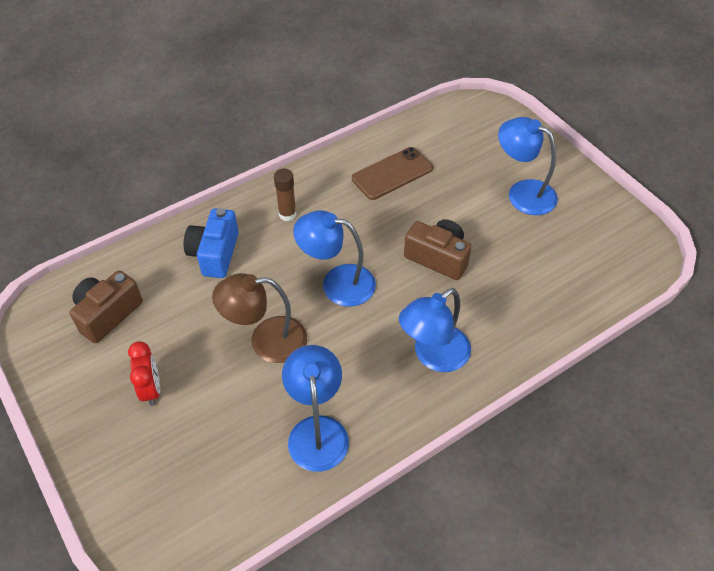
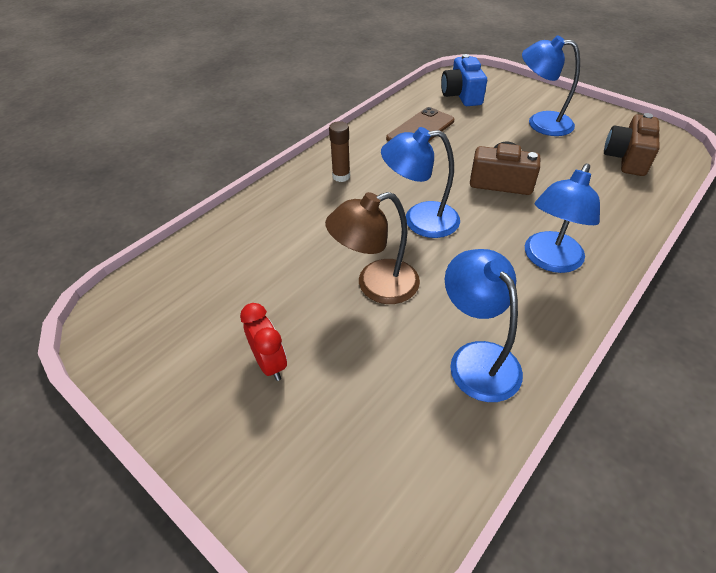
camera: 15 degrees left, 5 degrees down
brown camera [70,270,143,343] -> brown camera moved to [604,113,660,176]
blue camera [184,208,239,278] -> blue camera moved to [441,54,487,106]

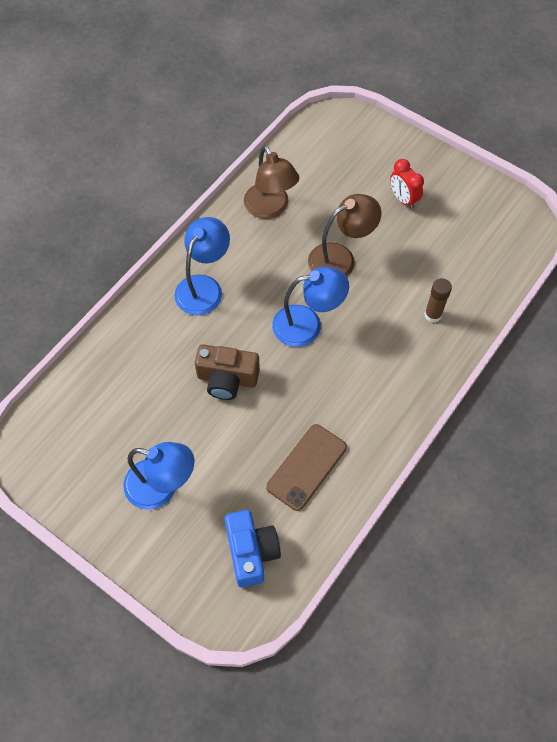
camera: 175 degrees right, 15 degrees up
brown glue stick [329,121,350,182] -> brown glue stick moved to [424,278,452,323]
blue lamp [445,249,523,402] -> brown lamp [244,145,299,219]
brown camera [604,113,660,176] -> none

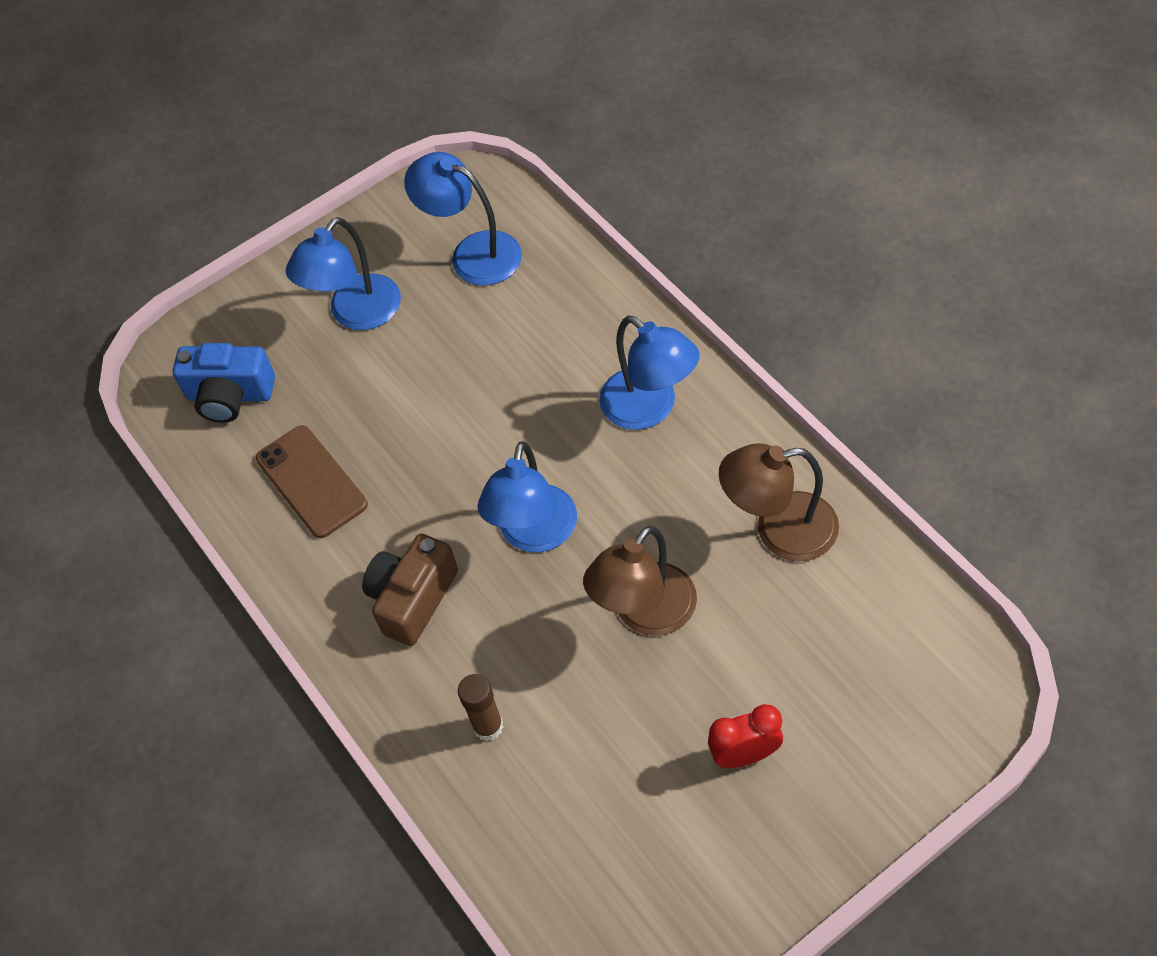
camera: 115 degrees right, 5 degrees down
brown camera [195,344,260,400] -> brown camera moved to [362,534,458,646]
brown lamp [308,194,381,277] -> brown lamp turned 45 degrees clockwise [583,526,697,636]
none -> blue lamp [404,152,522,285]

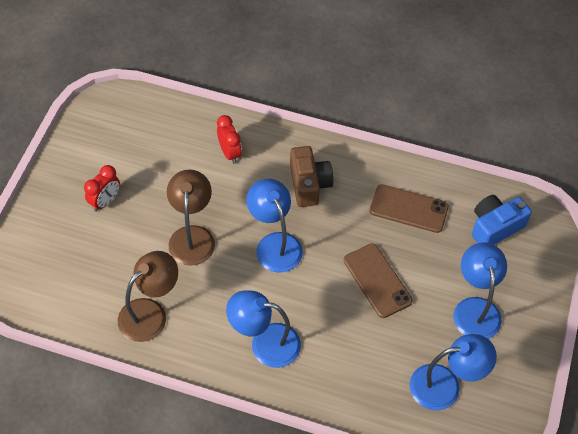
camera: 135 degrees right, 0 degrees up
brown glue stick [458,674,503,741] -> red clock [217,115,242,164]
none -> brown phone [344,244,412,318]

